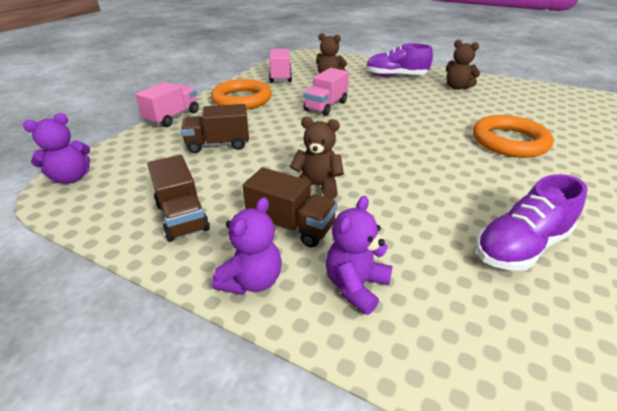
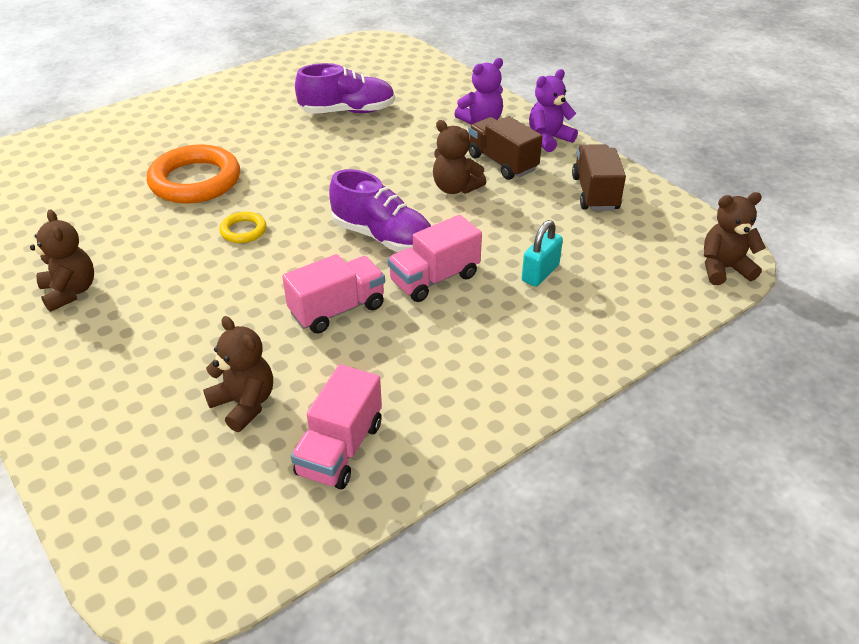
camera: 155 degrees left, 5 degrees up
purple teddy bear [23,113,90,184] -> brown teddy bear [704,192,766,285]
pink truck [135,82,199,127] -> pink truck moved to [387,215,482,302]
brown truck [181,104,249,153] -> turquoise padlock [522,220,563,287]
orange ring [211,79,272,109] -> none
purple shoe [366,43,433,77] -> purple shoe moved to [329,169,431,252]
none -> yellow ring [219,212,266,243]

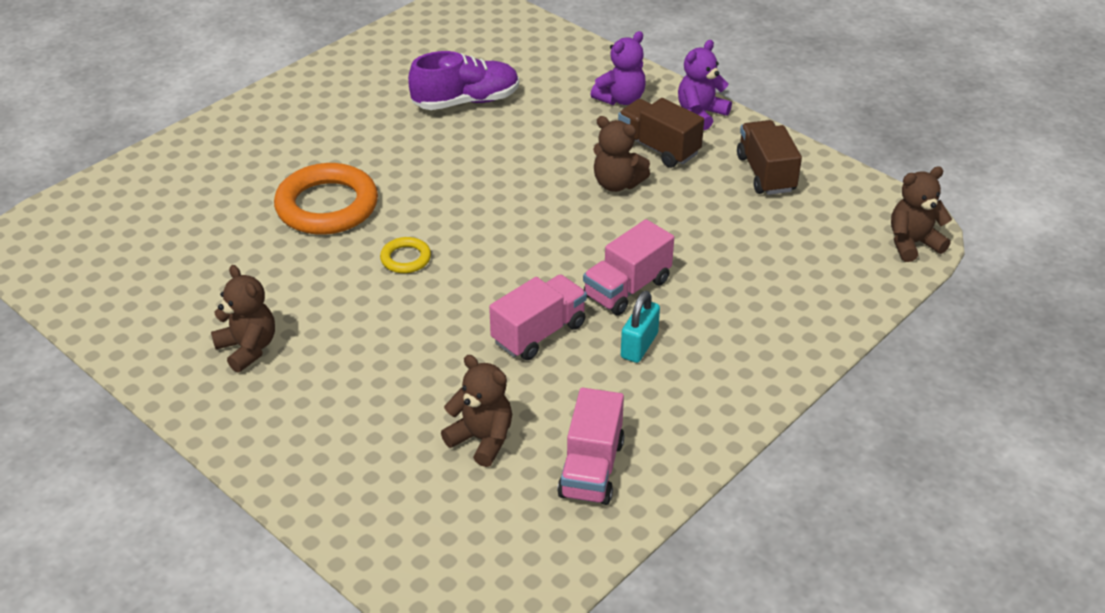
camera: 10 degrees left, 0 degrees up
purple shoe [329,169,431,252] -> none
turquoise padlock [522,220,563,287] -> turquoise padlock moved to [621,291,660,363]

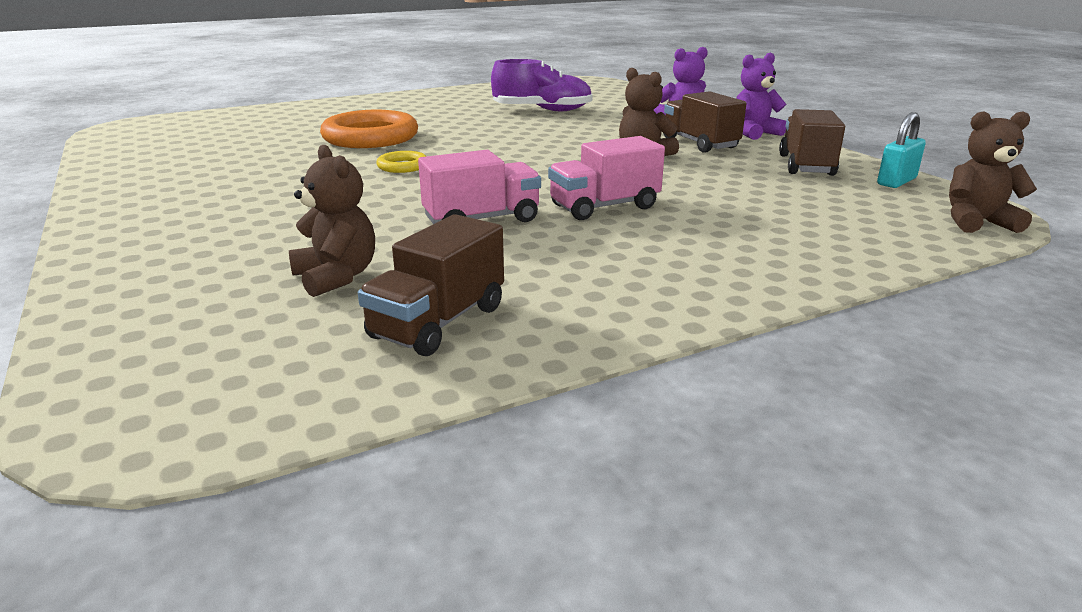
camera: 20 degrees right, 15 degrees down
brown teddy bear [211,265,275,372] -> none
pink truck [557,388,624,505] -> brown truck [358,214,504,356]
turquoise padlock [621,291,660,363] -> turquoise padlock moved to [877,112,926,188]

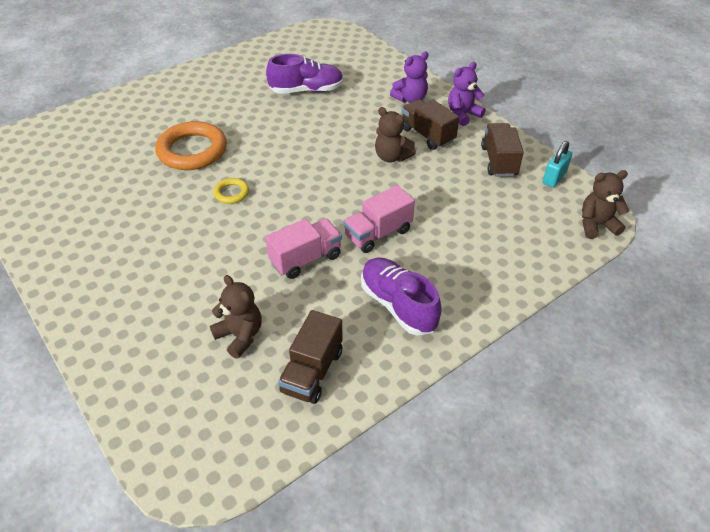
camera: 10 degrees left, 20 degrees up
none -> purple shoe [361,258,442,335]

